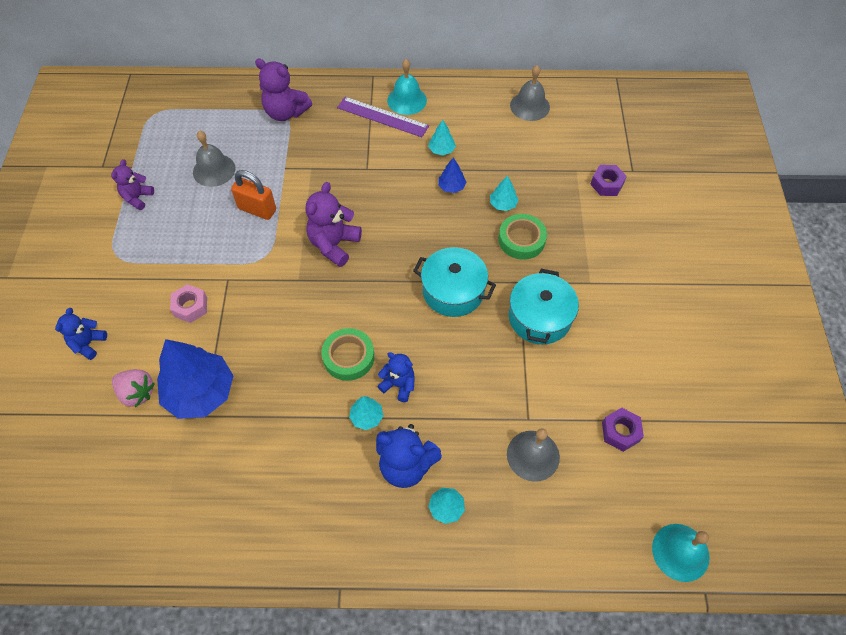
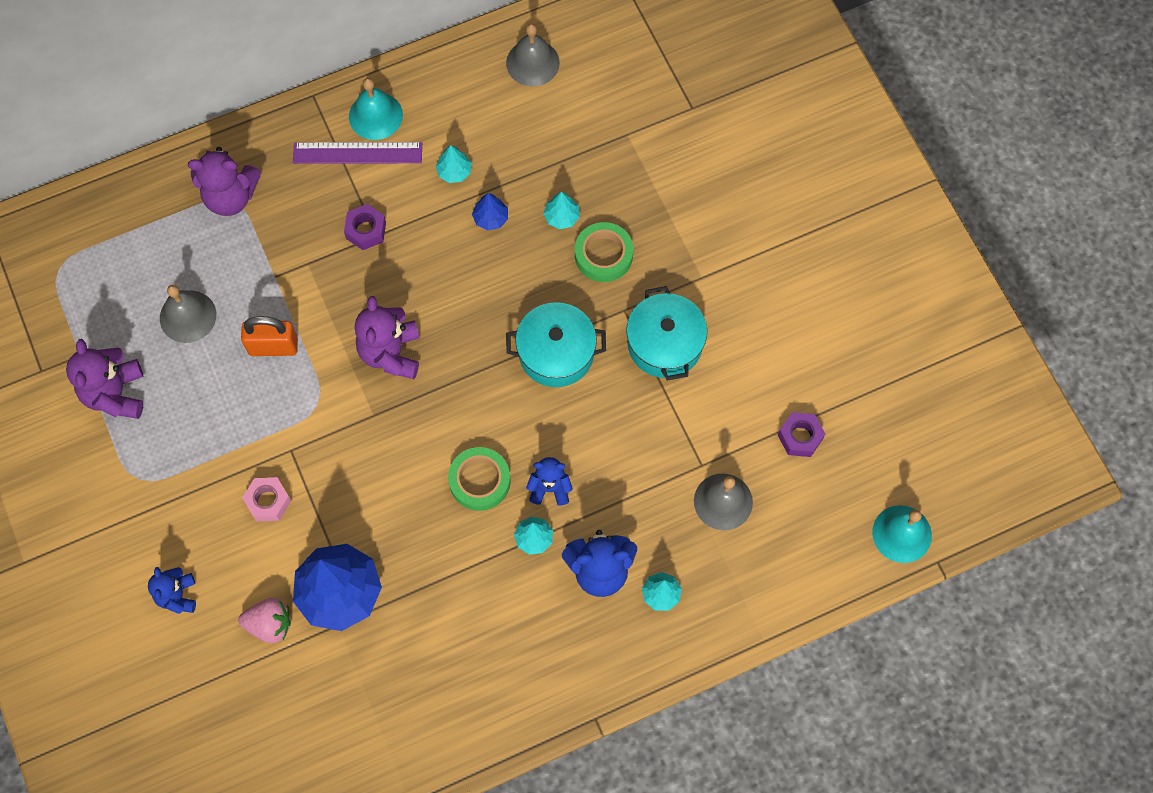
camera: 25 degrees left, 10 degrees up
purple teddy bear [111,159,154,210] -> purple teddy bear [66,339,143,419], size x1.60
purple nut [590,165,627,196] -> purple nut moved to [344,204,386,250]

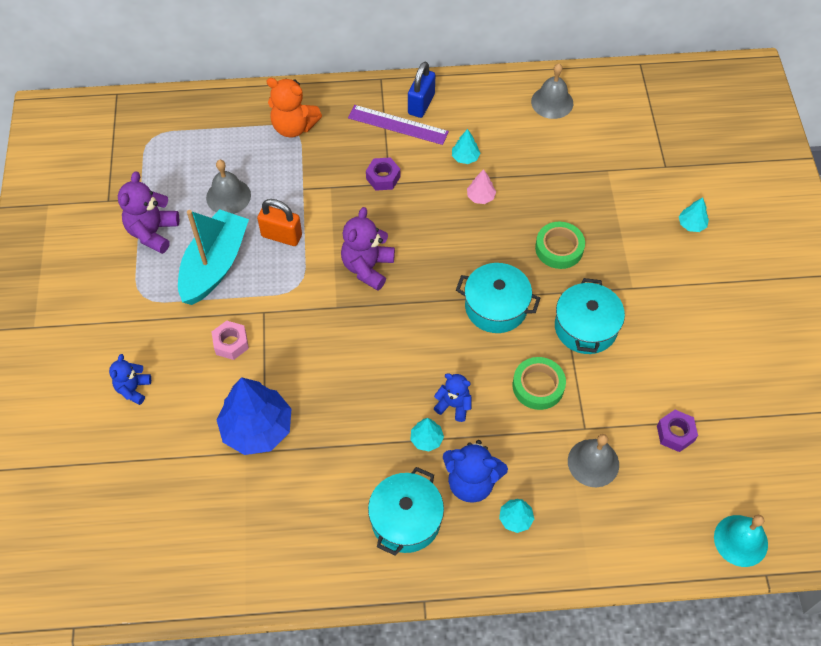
camera: 20 degrees right, 10 degrees down
purple teddy bear [188,147,261,216] -> orange teddy bear [267,78,322,138]
pink strawberry [238,598,291,643] -> none
turquoise bell [349,78,403,140] -> blue padlock [408,62,435,118]
green tape [448,447,511,511] -> green tape moved to [513,357,566,410]
blue tree [472,193,508,231] -> pink tree [467,169,496,204]
turquoise tree [543,192,580,229] -> turquoise tree moved to [679,197,709,232]
none -> turquoise boat [178,209,249,305]
none -> turquoise pot [368,467,444,556]

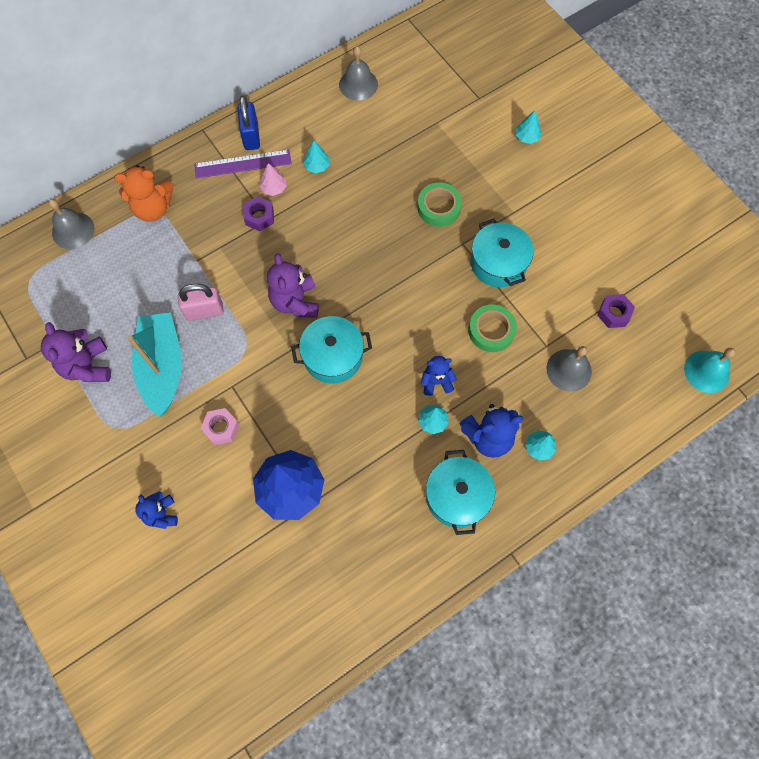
camera: 30 degrees left, 10 degrees up
grey bell [206,160,251,214] -> grey bell moved to [49,199,95,249]
orange padlock [257,199,302,246] -> pink padlock [178,284,224,321]
turquoise pot [456,263,540,333] -> turquoise pot moved to [291,316,372,384]
pink tree [467,169,496,204] -> pink tree moved to [259,163,287,196]

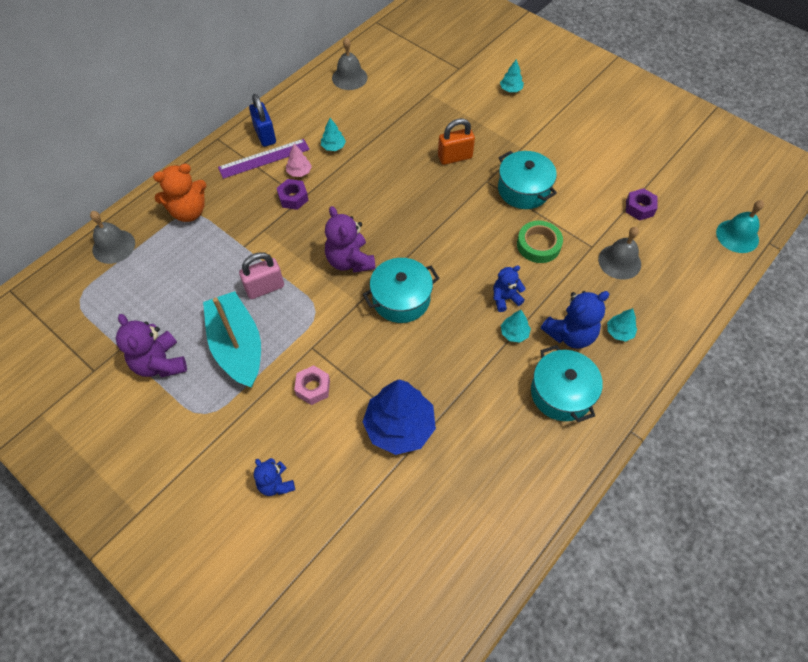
camera: 15 degrees left, 10 degrees down
green tape [417,182,462,227] -> orange padlock [438,118,475,165]

